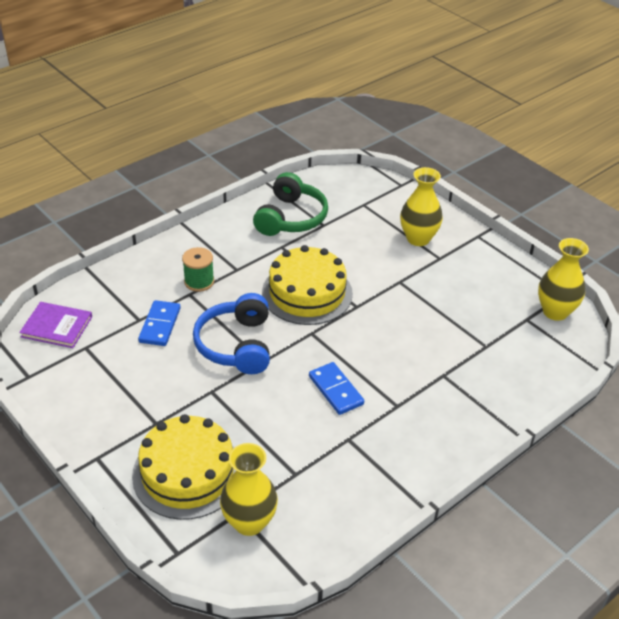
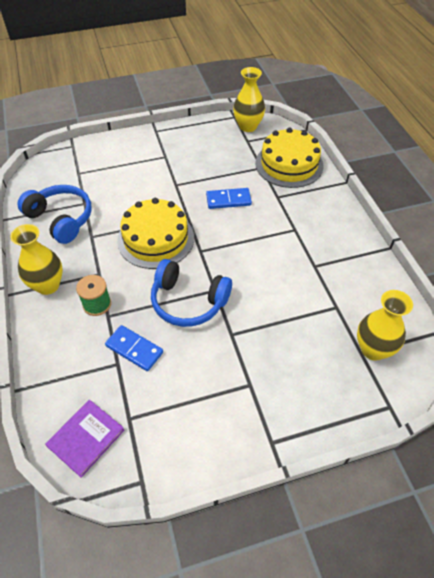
camera: 65 degrees left, 10 degrees up
yellow cake [132,414,236,520] -> yellow cake moved to [255,128,324,188]
green headphones [253,172,328,236] -> blue headphones [17,185,92,244]
blue domino [309,362,364,415] -> blue domino moved to [206,188,252,209]
yellow vase [400,167,443,246] -> yellow vase moved to [10,224,63,295]

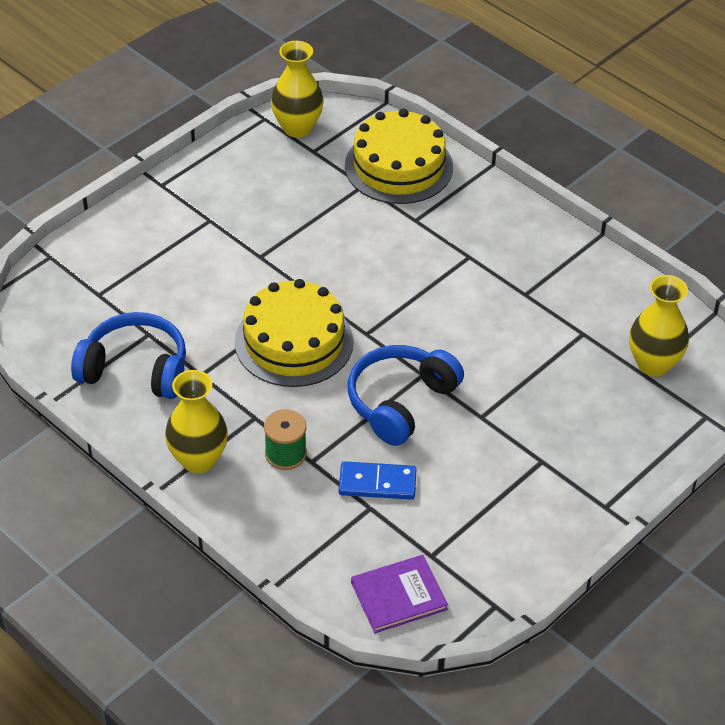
camera: 30 degrees left, 5 degrees down
purple book [45,400,124,478] -> purple book turned 60 degrees clockwise [351,555,448,633]
blue headphones [151,259,232,327] -> blue headphones turned 135 degrees clockwise [348,345,464,446]
blue domino [206,188,252,209] -> none

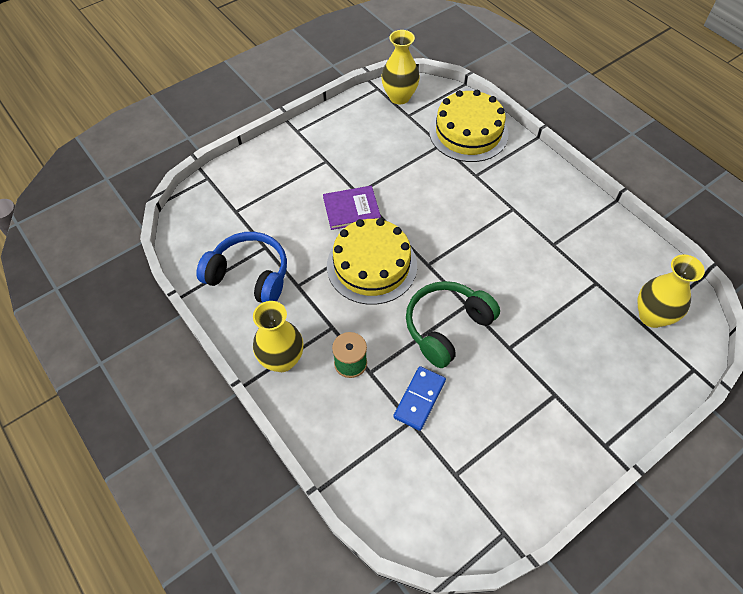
camera: 10 degrees right, 10 degrees up
blue domino [339,461,417,500] -> blue domino turned 75 degrees counterclockwise [393,366,446,431]
blue headphones [348,345,464,446] -> green headphones [406,281,500,368]
purple book [351,555,448,633] -> purple book moved to [323,186,381,230]

